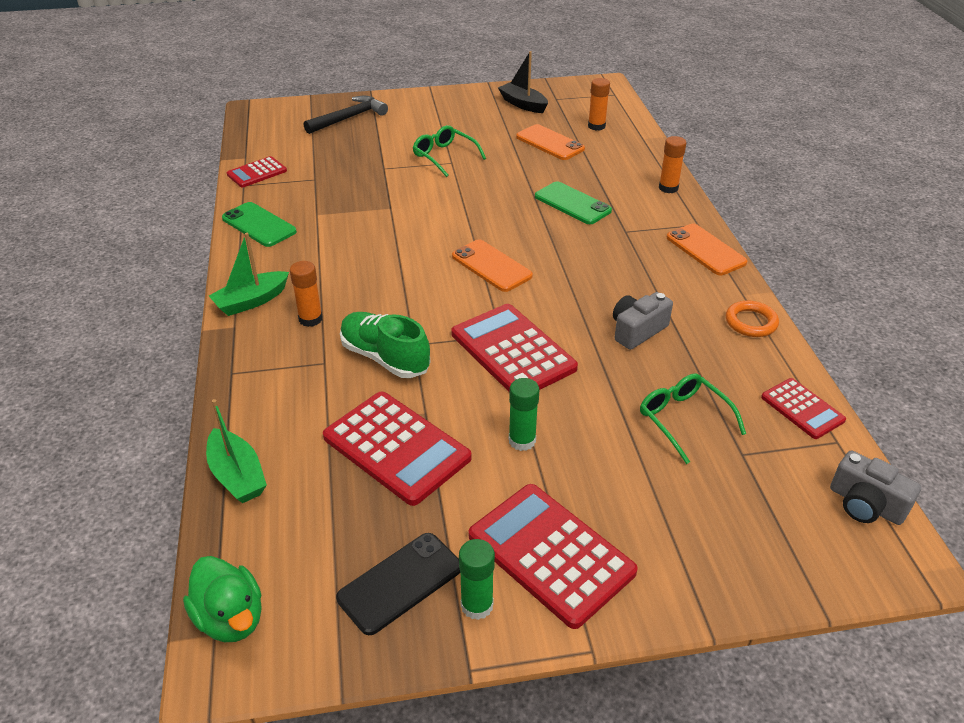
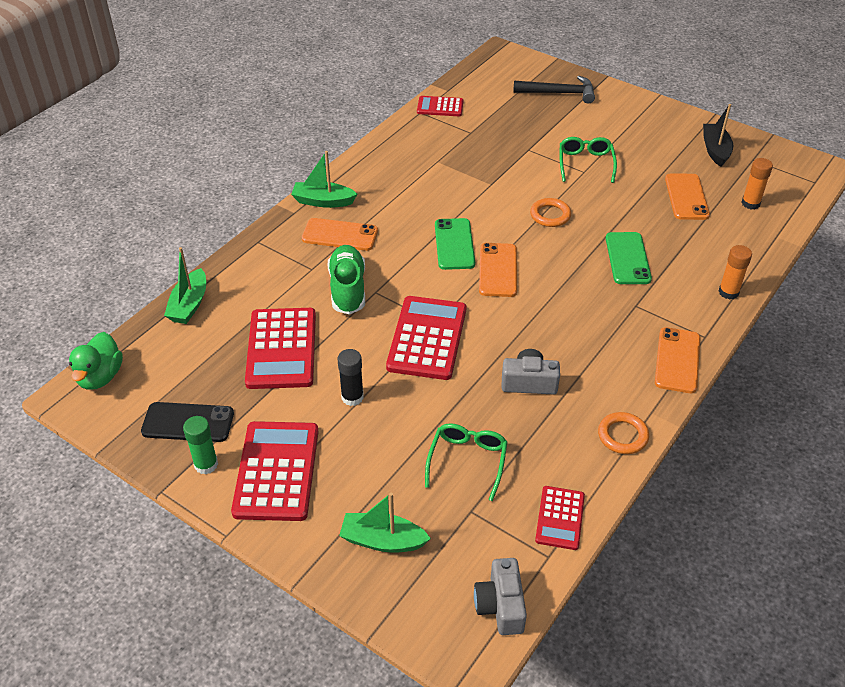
camera: 45 degrees right, 5 degrees up
green phone [222,202,297,247] -> green phone moved to [435,218,475,270]
orange glue stick [290,261,323,327] -> orange phone [302,218,378,251]
green glue stick [509,378,539,451] -> black glue stick [338,349,364,406]
none -> green boat [339,492,431,553]
none -> orange ring [530,198,571,227]

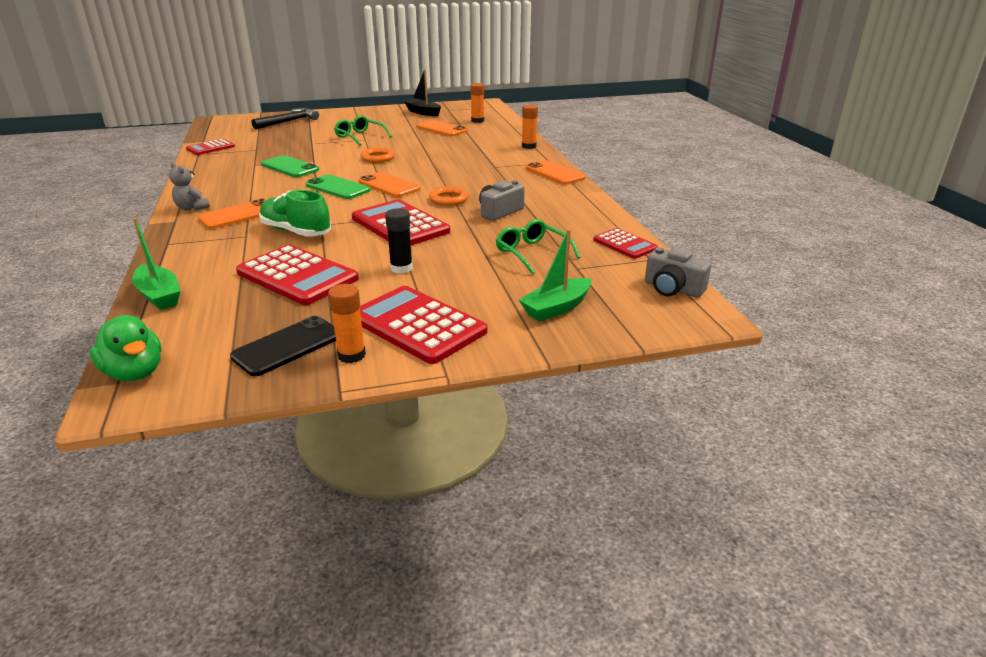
camera: 50 degrees left, 15 degrees down
green glue stick [183,416,218,475] -> orange glue stick [328,284,366,363]
green boat [291,151,357,208] -> grey teddy bear [169,162,210,211]
orange ring [598,412,649,454] -> orange ring moved to [429,186,468,206]
green phone [606,232,652,284] -> green phone moved to [261,155,319,177]

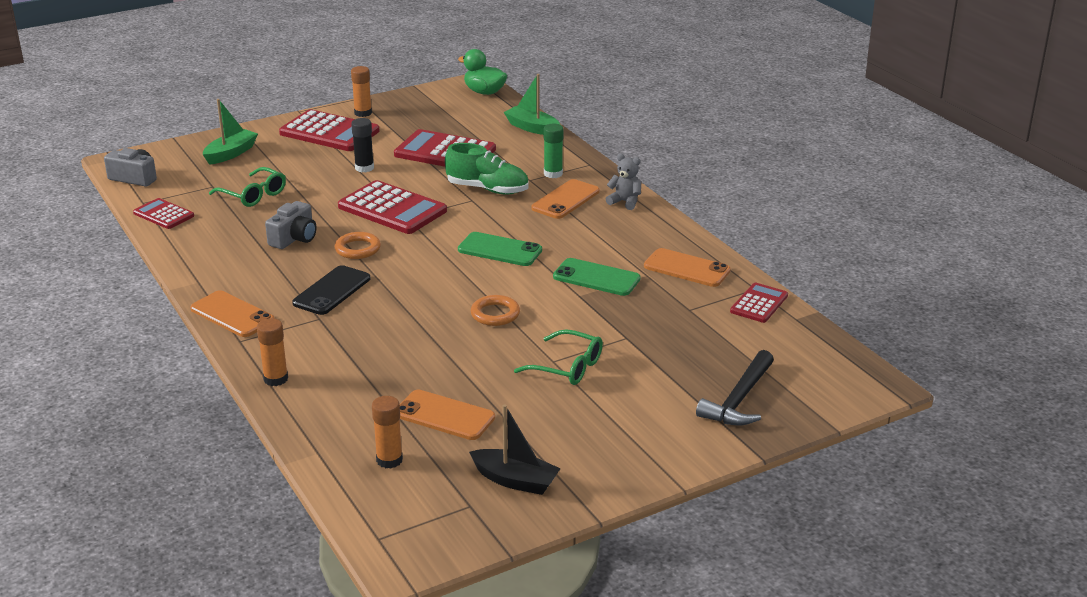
camera: 165 degrees right, 0 degrees up
black phone [230,316,336,376] -> black phone moved to [292,265,370,315]
orange phone [358,172,420,197] -> orange phone moved to [644,248,731,287]
none -> green glue stick [543,124,563,178]

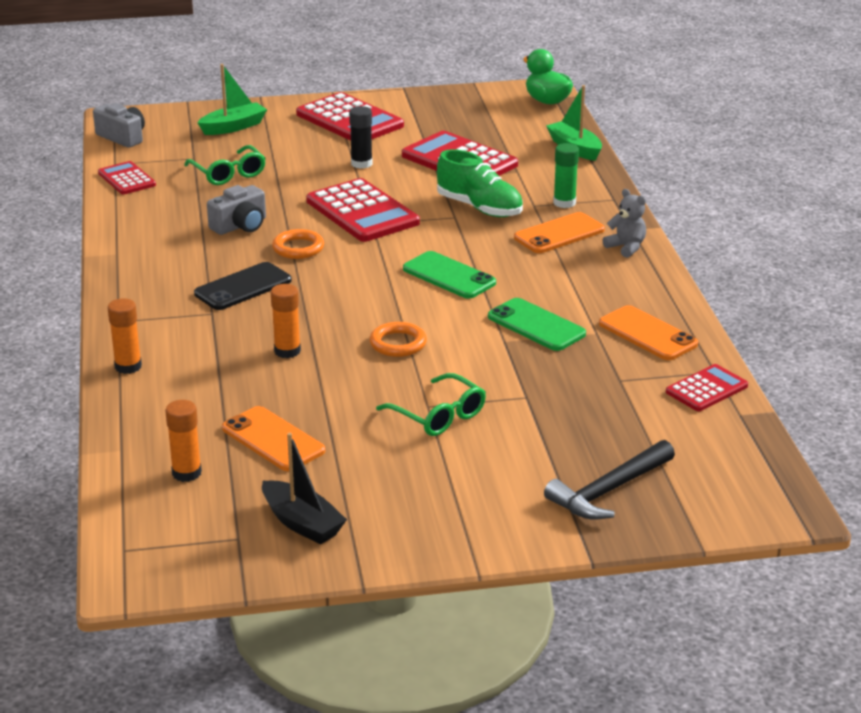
camera: 20 degrees right, 0 degrees up
orange phone [190,290,274,337] -> none
orange glue stick [351,66,372,117] -> orange glue stick moved to [271,284,301,358]

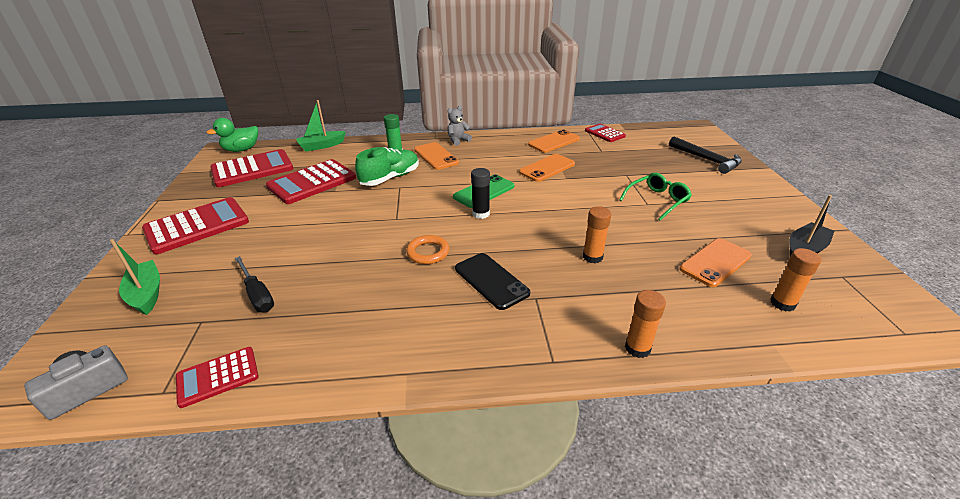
camera: 85 degrees left, 5 degrees up
green glasses [184,145,266,185] -> black screwdriver [235,256,274,312]
grey camera [207,185,266,235] -> none
red calculator [306,178,420,242] -> red calculator moved to [210,149,293,187]
black glue stick [349,106,372,169] -> black glue stick moved to [471,168,490,219]
orange ring [370,322,427,357] -> none
green phone [488,298,586,351] -> orange phone [519,154,575,182]

